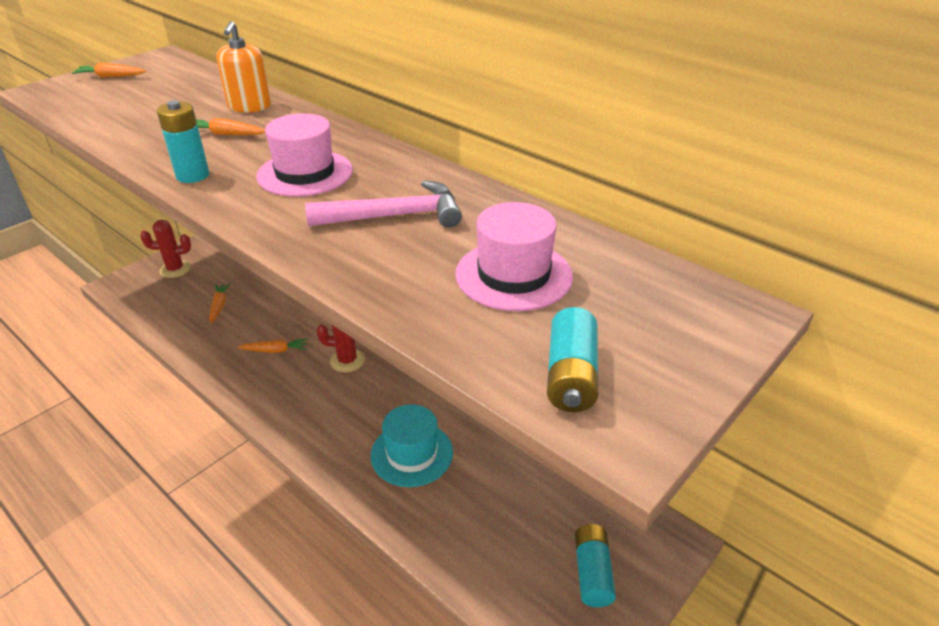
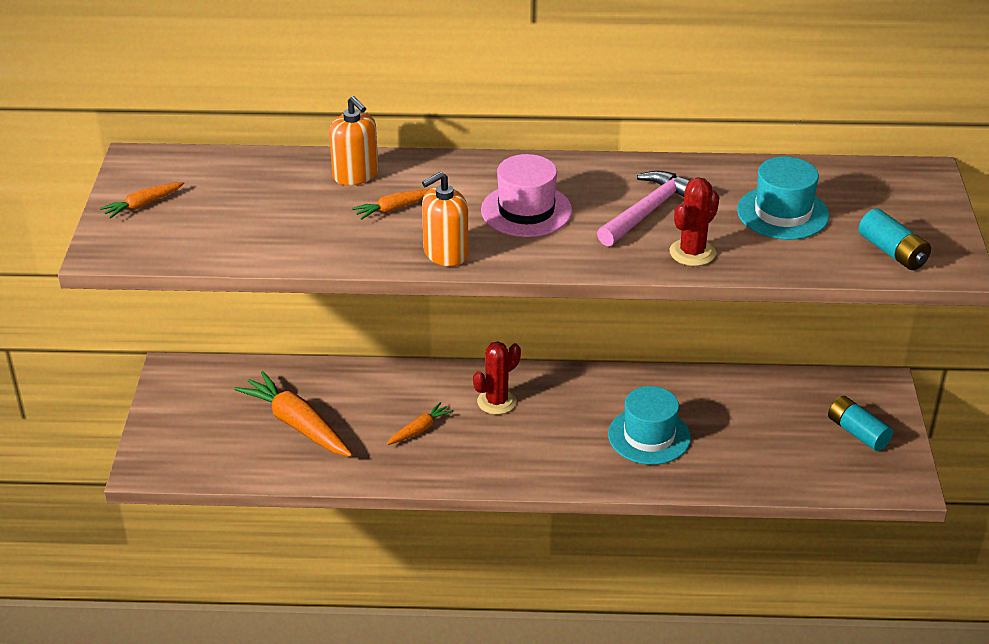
camera: 40 degrees left, 0 degrees up
red cactus [140,220,191,278] -> red cactus moved to [670,177,719,266]
turquoise battery [157,100,209,183] -> orange soap dispenser [422,172,469,266]
orange carrot [209,283,231,323] -> orange carrot [234,371,353,457], size x1.98
pink hat [455,202,573,311] -> turquoise hat [737,157,829,240]

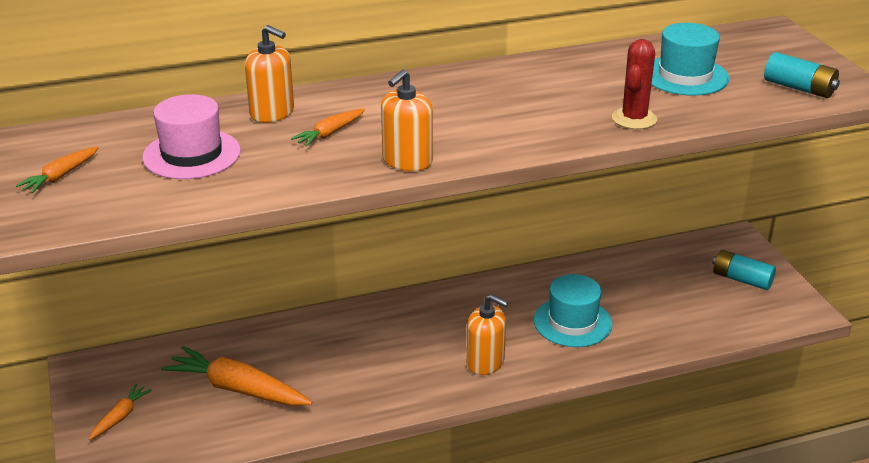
camera: 20 degrees left, 5 degrees down
orange carrot [387,402,453,445] -> orange carrot moved to [89,384,152,440]
red cactus [473,342,521,415] -> none
pink hat [481,154,572,237] -> pink hat moved to [142,94,241,179]
pink hammer [597,171,690,246] -> none
none -> orange soap dispenser [467,294,508,375]

